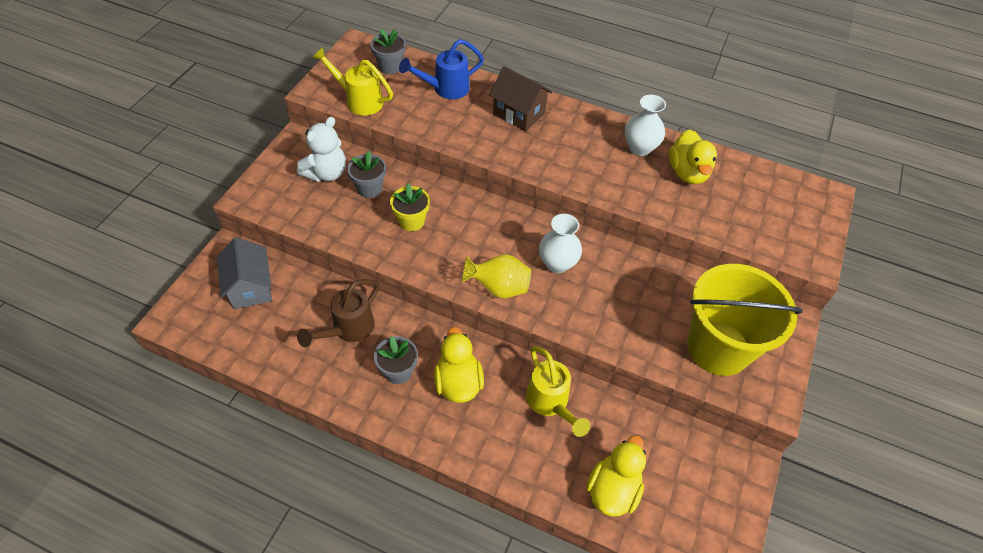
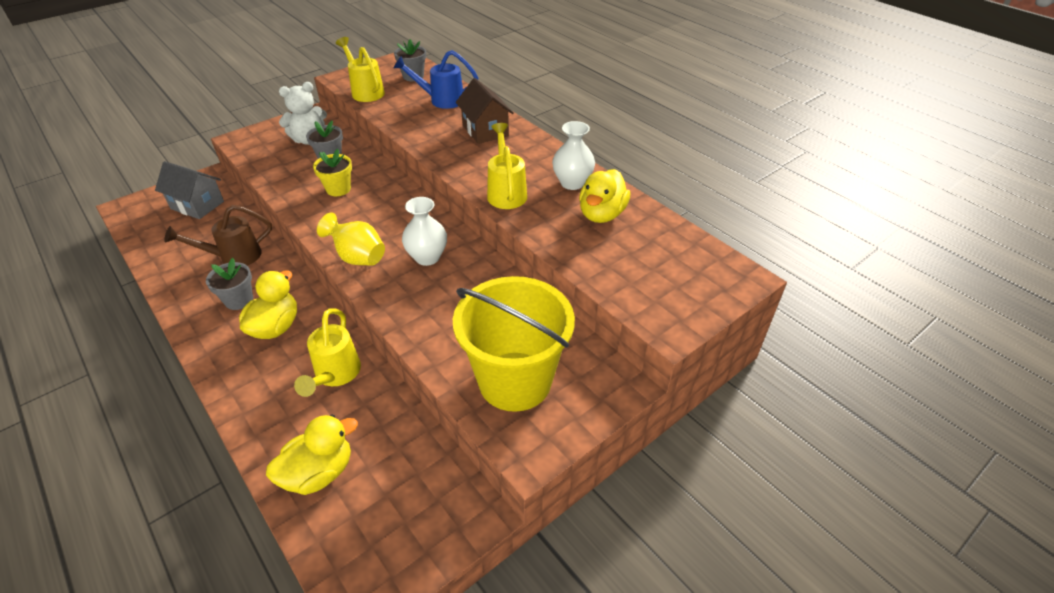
camera: 30 degrees right, 10 degrees down
grey house [217,237,272,309] -> grey house turned 75 degrees counterclockwise [155,161,224,219]
none -> yellow watering can [487,123,527,209]

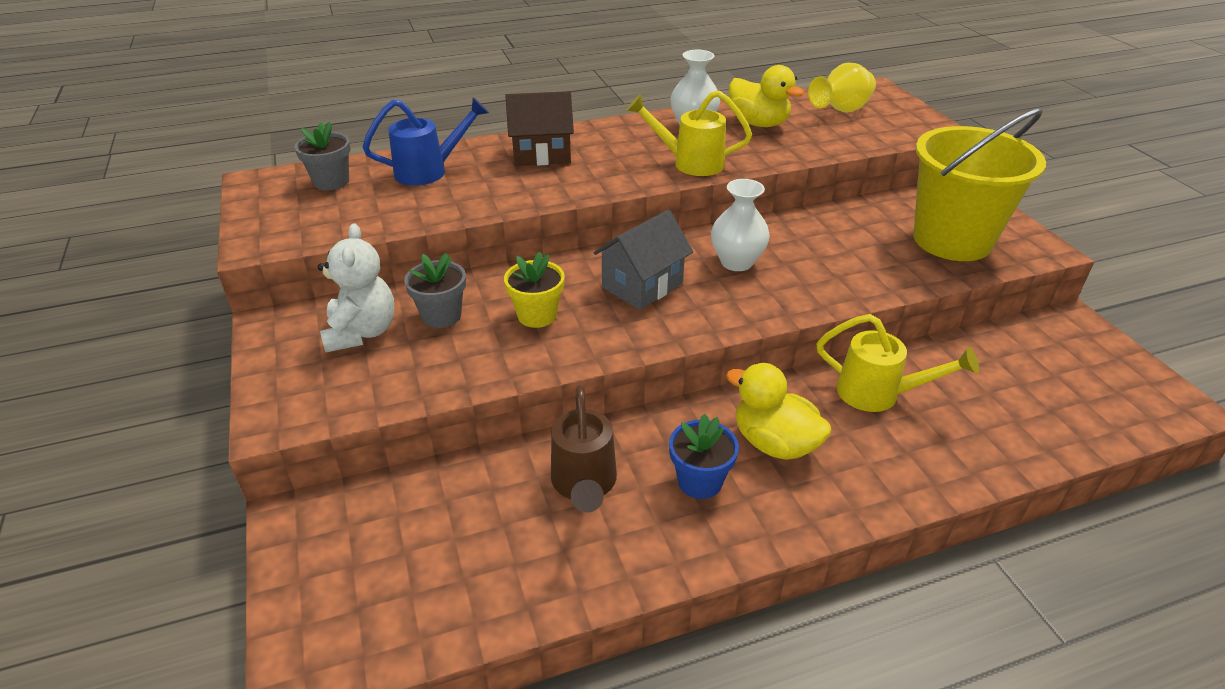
camera: 70 degrees left, 5 degrees down
grey house [155,161,224,219] -> grey house moved to [594,210,693,310]
grey flower pot [206,258,253,310] -> blue flower pot [669,413,739,499]
yellow duck [266,415,358,495] -> none
yellow vase [317,213,385,266] -> yellow vase moved to [808,63,876,113]
yellow watering can [336,37,385,102] -> none
blue watering can [393,50,478,109] -> blue watering can turned 135 degrees counterclockwise [363,97,489,186]

